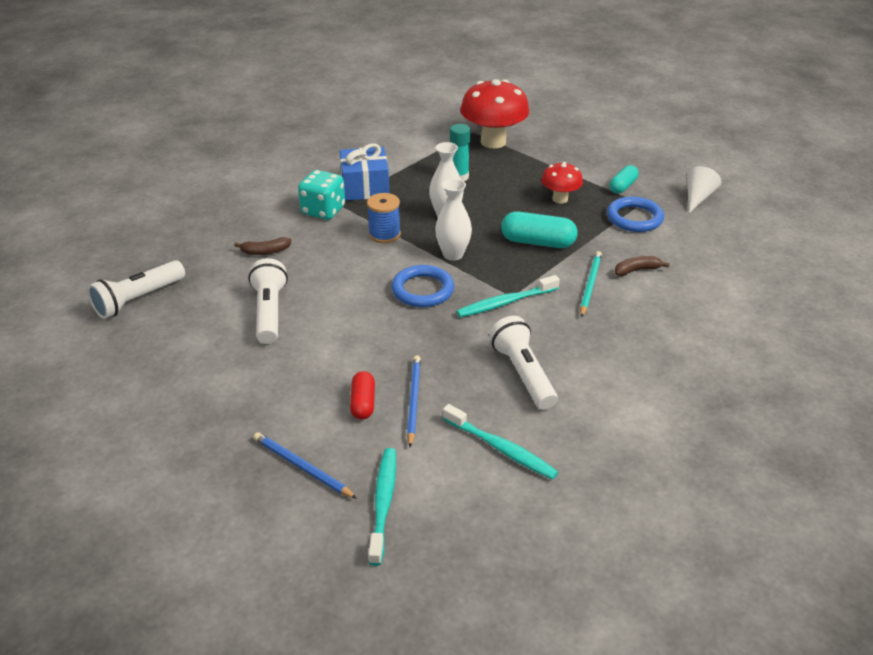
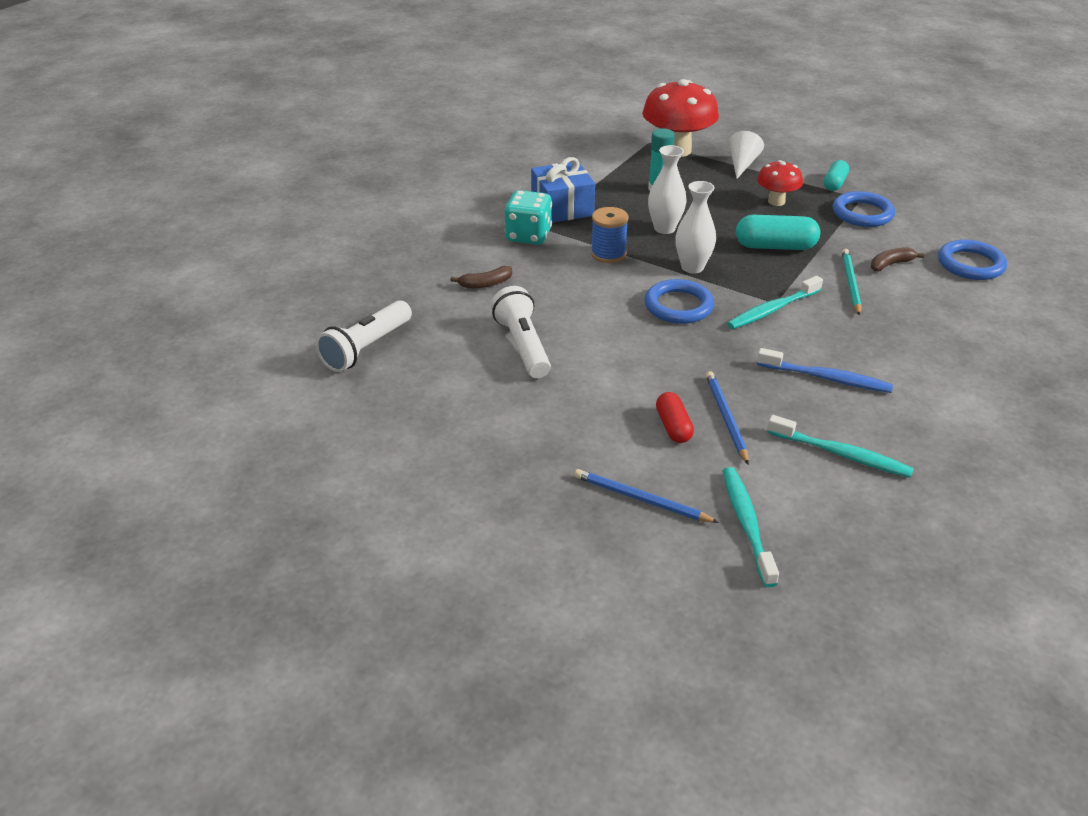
camera: 10 degrees left, 0 degrees up
white flashlight [489,316,558,410] -> blue toothbrush [757,348,893,393]
white cone [687,166,722,213] -> white cone moved to [729,131,764,178]
none -> blue ring [938,240,1007,280]

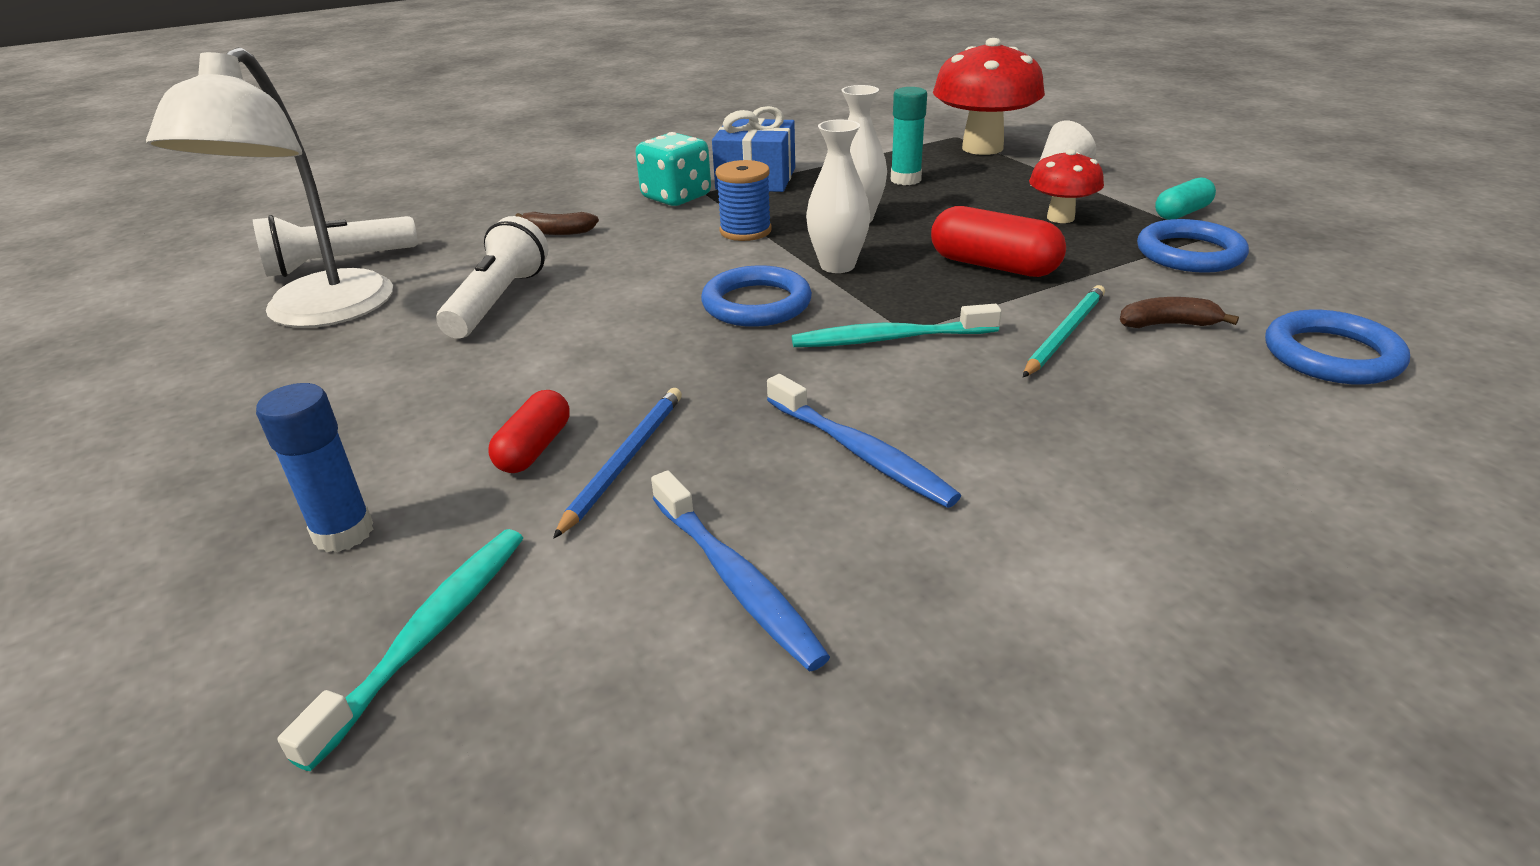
camera: 30 degrees right, 5 degrees down
blue pencil [574,469,719,523] -> blue glue stick [256,383,373,552]
turquoise capsule [736,215,820,250] -> red capsule [931,206,1066,277]
turquoise toothbrush [767,415,914,478] -> blue toothbrush [651,470,830,672]
none -> white lamp [146,47,393,328]

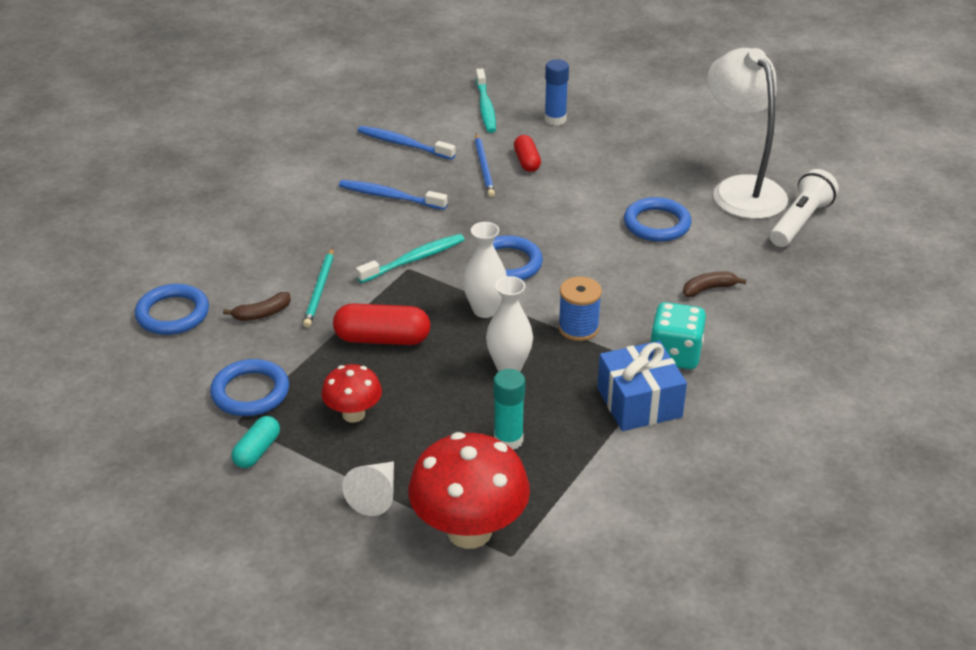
camera: 150 degrees right, 5 degrees up
white flashlight [437,216,549,339] -> blue ring [624,197,692,242]

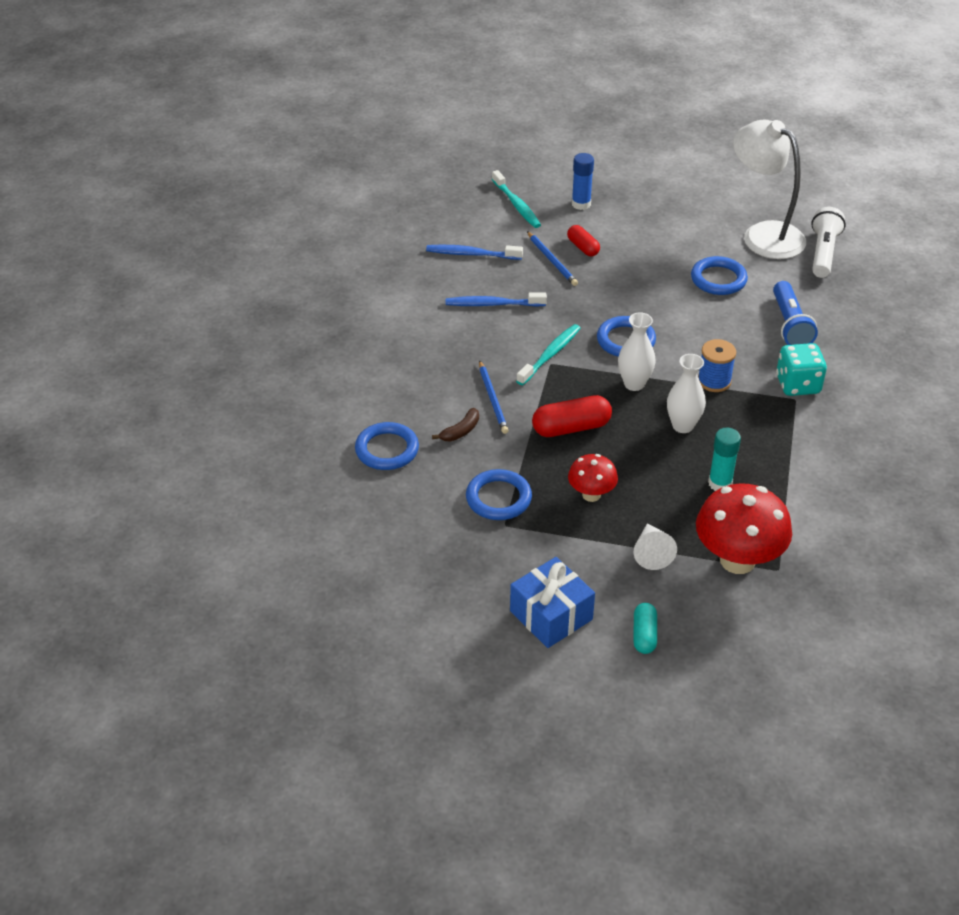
camera: 20 degrees left, 5 degrees up
turquoise capsule [231,416,280,468] -> turquoise capsule moved to [633,603,657,654]
turquoise pencil [303,248,334,328] -> blue pencil [479,360,509,434]
blue gift [597,341,687,431] -> blue gift moved to [510,557,595,648]
brown banana [683,272,747,297] -> blue flashlight [773,281,818,345]

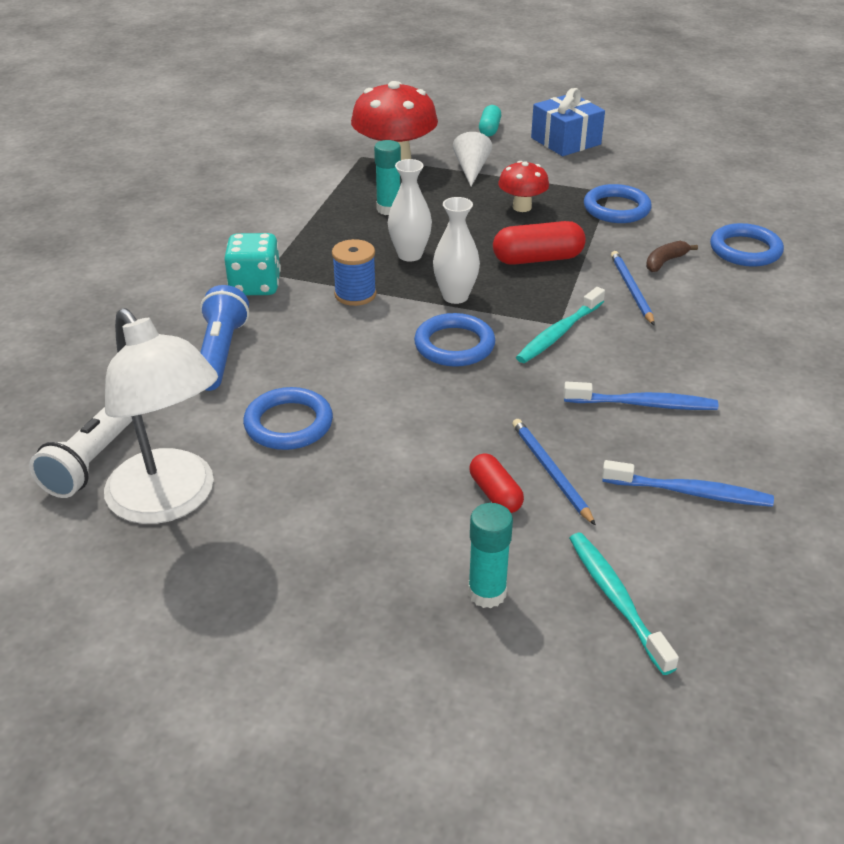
camera: 175 degrees left, 5 degrees down
blue glue stick [572,153,594,210] -> turquoise glue stick [468,503,513,608]

